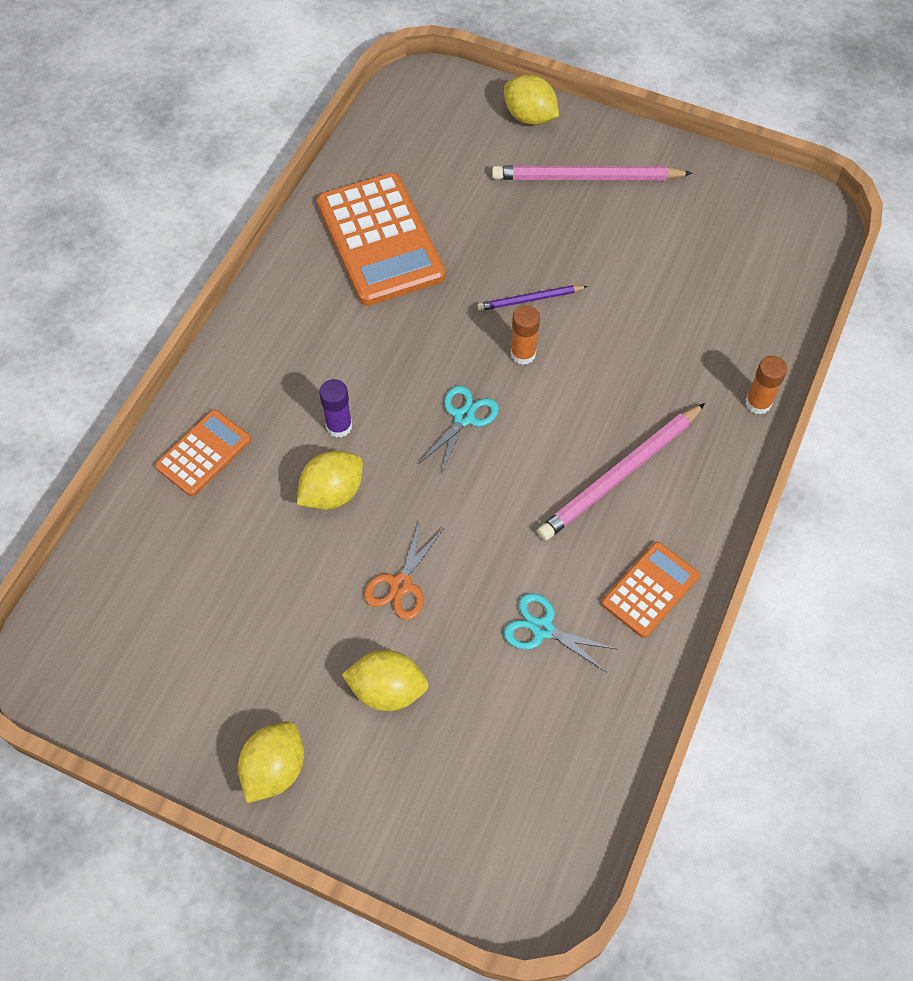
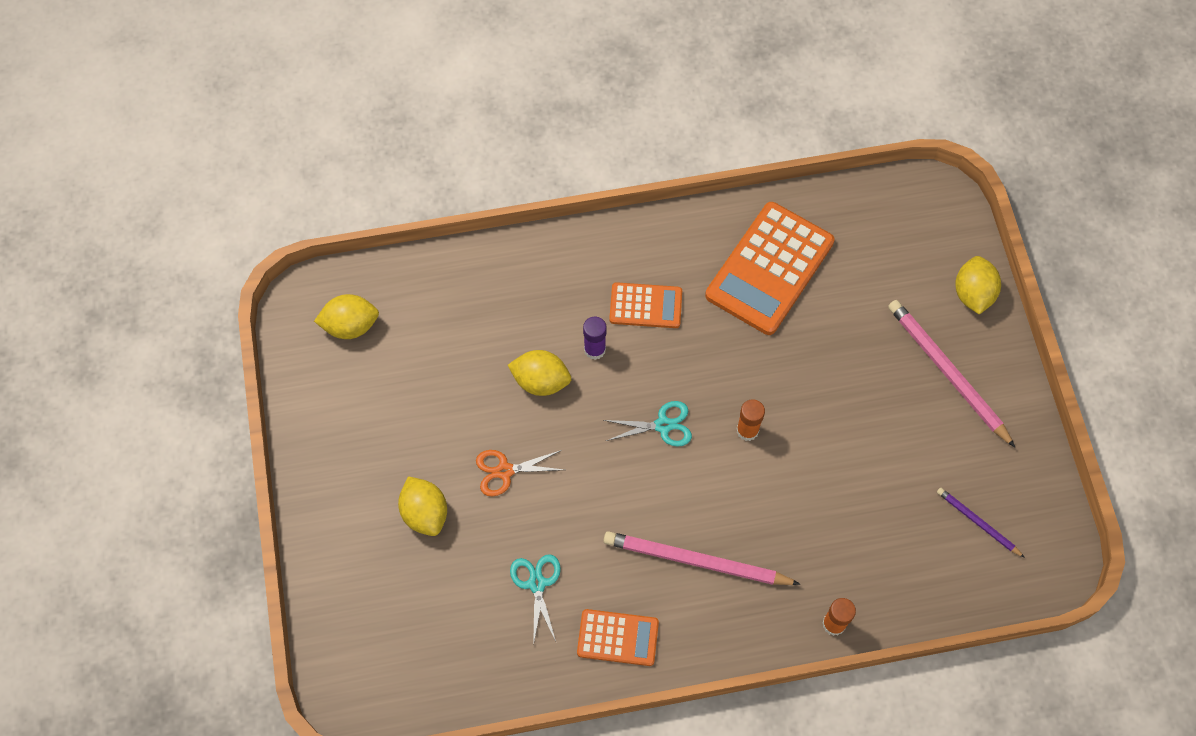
camera: 55 degrees right, 5 degrees up
orange calculator [155,409,251,496] -> orange calculator moved to [609,282,682,328]
yellow lemon [238,721,304,803] -> yellow lemon moved to [314,294,379,339]
purple pencil [477,285,588,311] -> purple pencil moved to [937,487,1025,558]

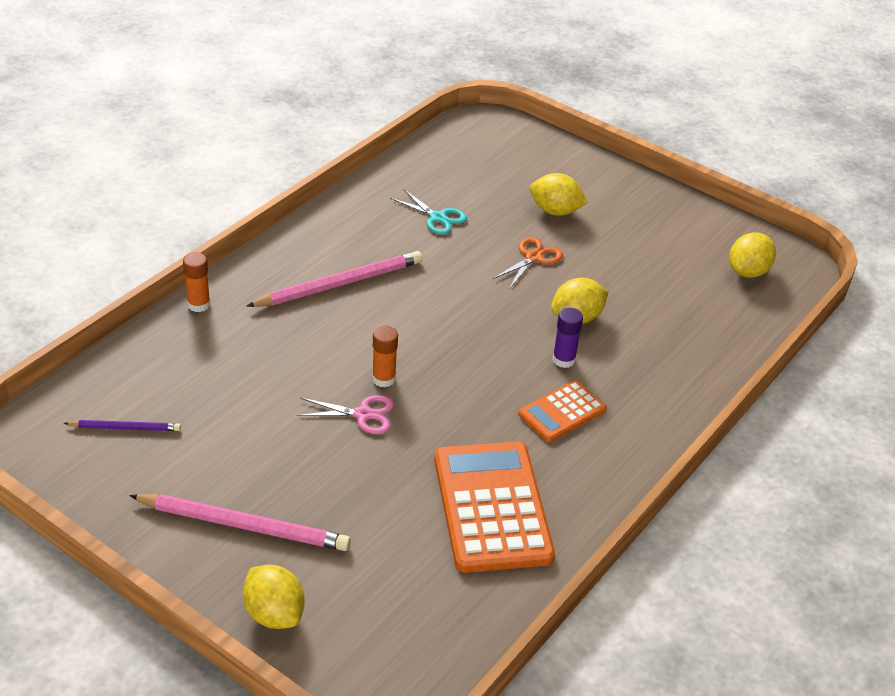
camera: 135 degrees right, 25 degrees down
orange calculator [577,609,659,666] -> none
turquoise scissors [603,401,692,447] -> none
none -> pink scissors [297,395,394,434]

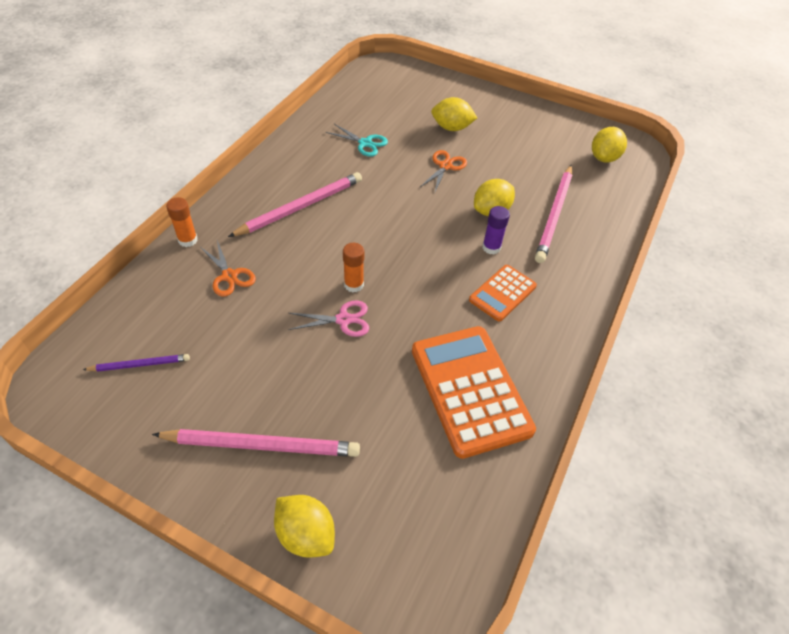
camera: 10 degrees left, 10 degrees up
none -> orange scissors [200,241,256,297]
none -> pink pencil [535,165,572,263]

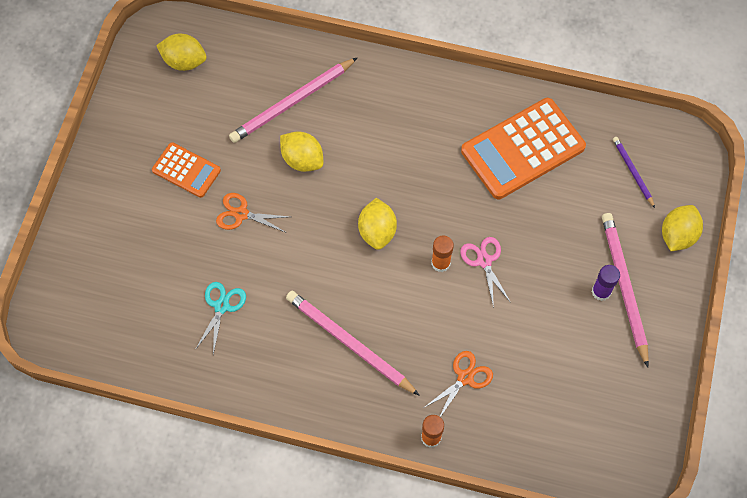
camera: 100 degrees left, 15 degrees up
purple pencil [83,354,190,372] -> purple pencil moved to [613,137,655,208]
yellow lemon [431,97,477,131] -> yellow lemon moved to [358,198,397,250]
orange calculator [469,265,537,322] -> orange calculator moved to [152,142,221,198]
purple glue stick [482,206,510,255] -> purple glue stick moved to [592,265,620,301]
pink pencil [535,165,572,263] -> pink pencil turned 135 degrees clockwise [229,57,358,143]

